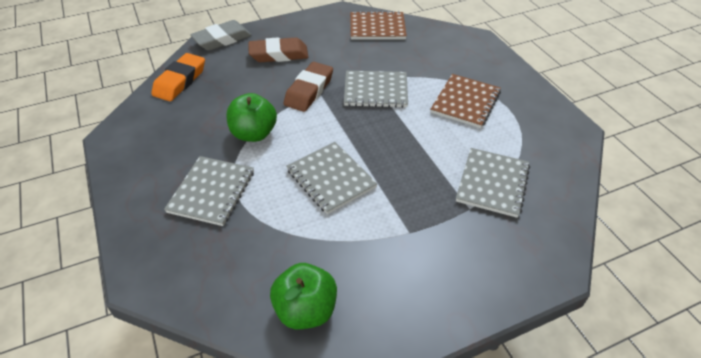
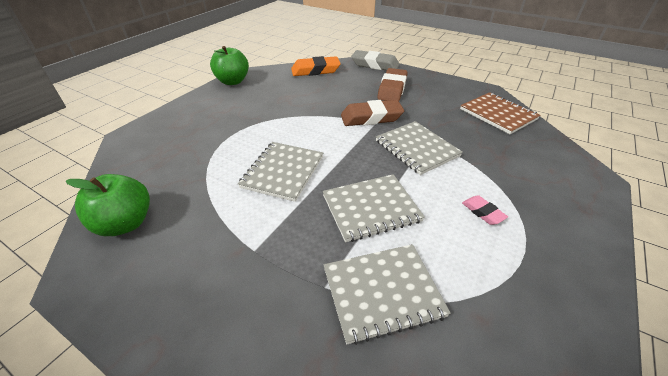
camera: 55 degrees right, 5 degrees down
grey notebook [164,156,254,226] -> grey notebook moved to [323,174,425,242]
green apple [227,93,277,142] -> green apple moved to [210,46,249,85]
brown eraser [248,37,308,62] -> brown eraser turned 60 degrees clockwise [377,68,408,101]
brown notebook [430,74,501,128] -> pink eraser [462,195,508,225]

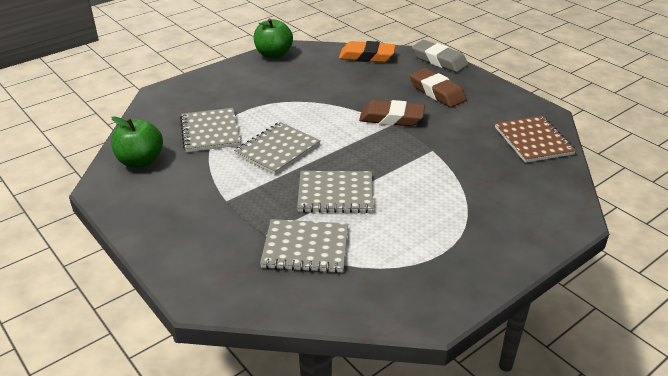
camera: 20 degrees right, 5 degrees down
grey notebook [376,121,463,175] -> grey notebook moved to [180,108,241,152]
brown eraser [377,68,408,101] -> brown eraser turned 75 degrees counterclockwise [410,68,467,107]
pink eraser [462,195,508,225] -> none

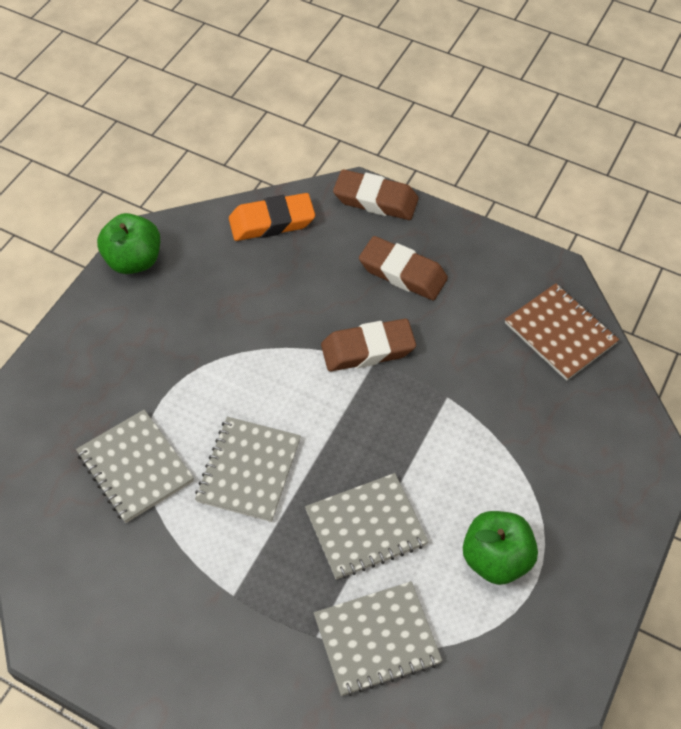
camera: 25 degrees left, 20 degrees up
green apple [111,116,163,168] -> green apple moved to [463,511,538,585]
grey eraser [412,40,468,72] -> brown eraser [333,170,419,220]

